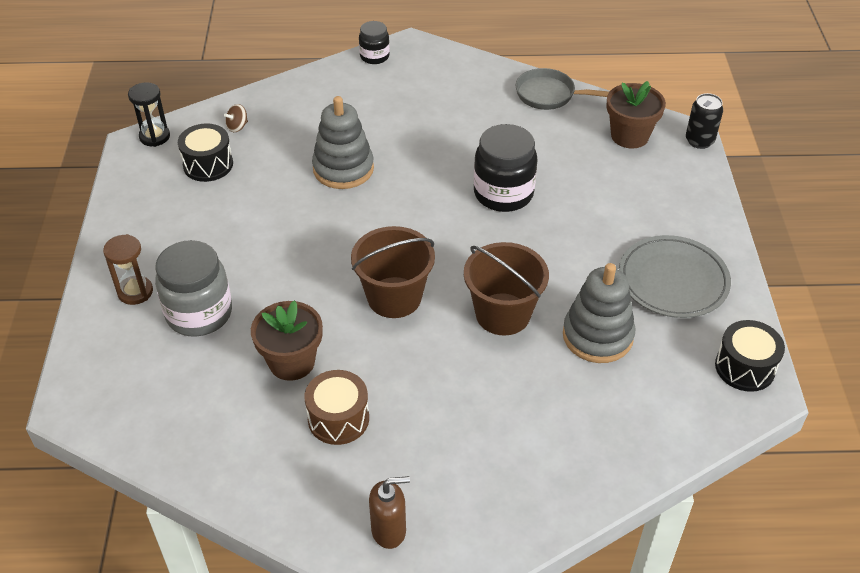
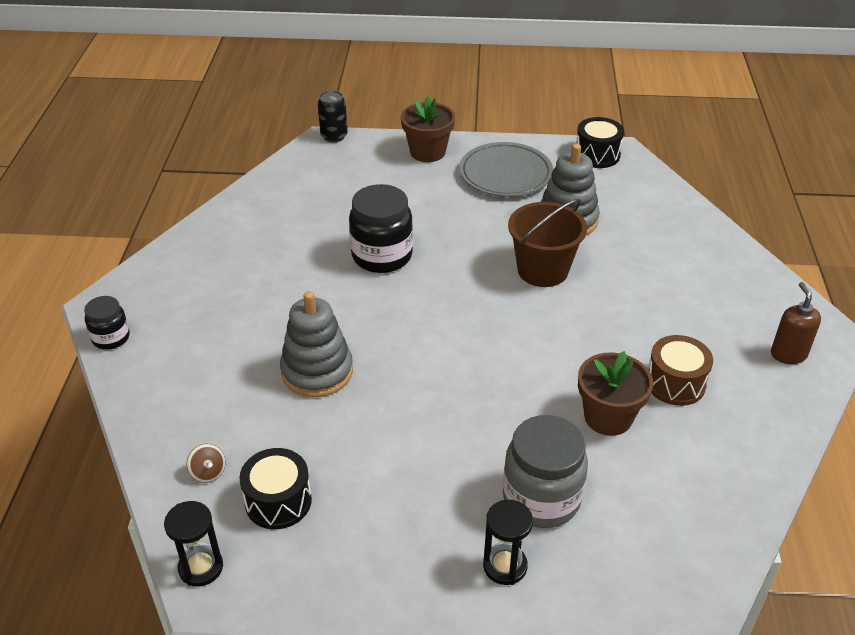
camera: 85 degrees left, 5 degrees down
brown hourglass [103,234,153,305] -> black hourglass [483,499,533,585]
brown bucket [351,226,435,318] -> none
grey pan [515,68,609,110] -> none
brown flower pot [606,81,666,148] -> brown flower pot moved to [401,96,455,162]

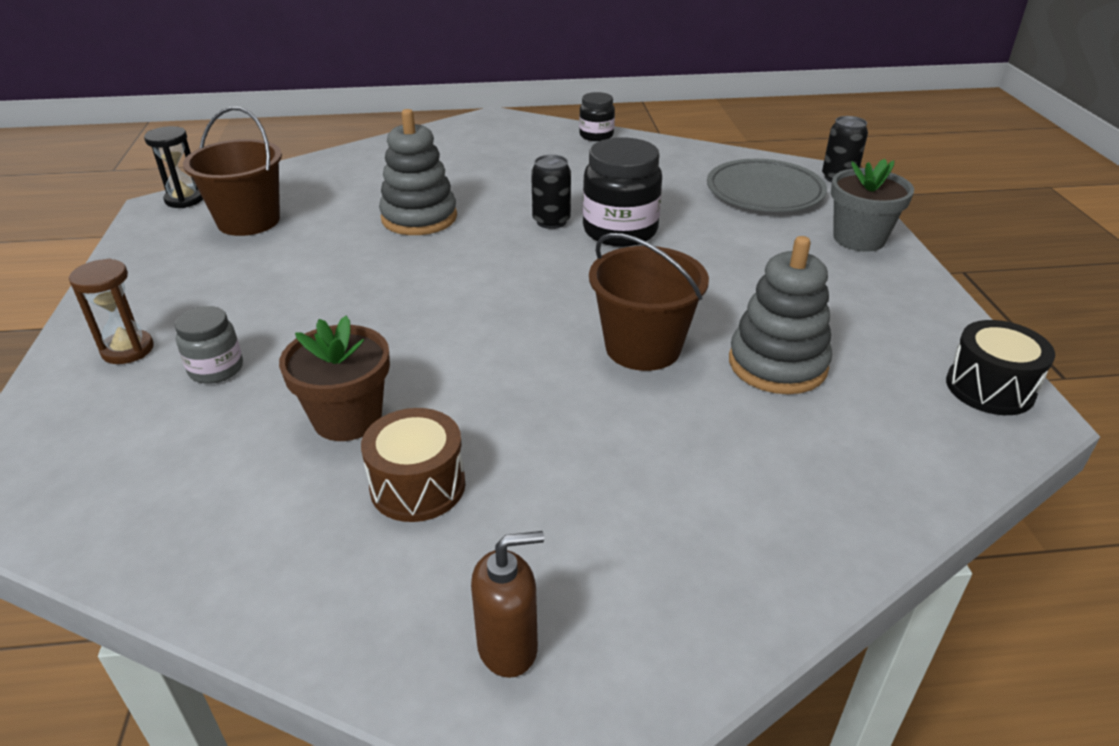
camera: 80 degrees right, 5 degrees down
black jar [84,296,130,350] -> black jar moved to [579,92,615,141]
brown spinning top [187,444,225,483] -> none
black drum [239,448,312,529] -> brown bucket [183,107,282,236]
brown flower pot [401,96,455,162] -> grey flower pot [831,159,914,252]
grey plate [459,142,553,197] -> grey plate moved to [707,159,827,212]
black hourglass [483,499,533,585] -> brown hourglass [68,258,154,364]
grey jar [503,415,588,528] -> grey jar [175,306,243,384], size x0.56
none -> black can [531,155,571,229]

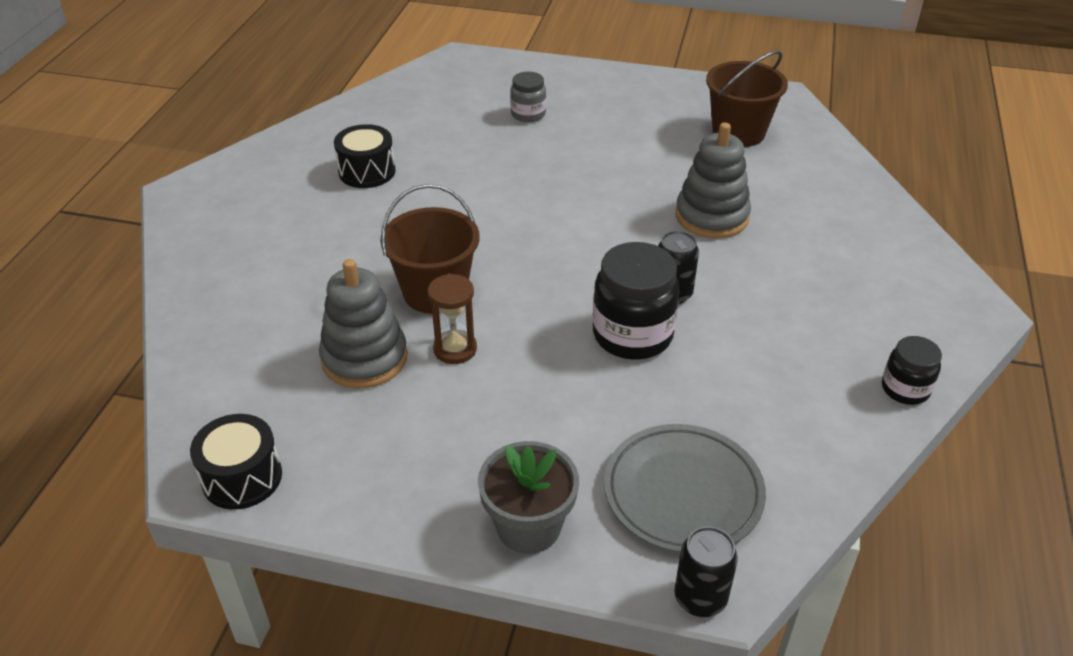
camera: 110 degrees right, 5 degrees up
brown hourglass [68,258,154,364] -> brown hourglass moved to [428,274,477,364]
black hourglass [144,126,203,208] -> none
brown flower pot [279,316,390,441] -> none
brown drum [361,408,465,522] -> black drum [334,124,396,188]
brown soap dispenser [471,531,544,678] -> none

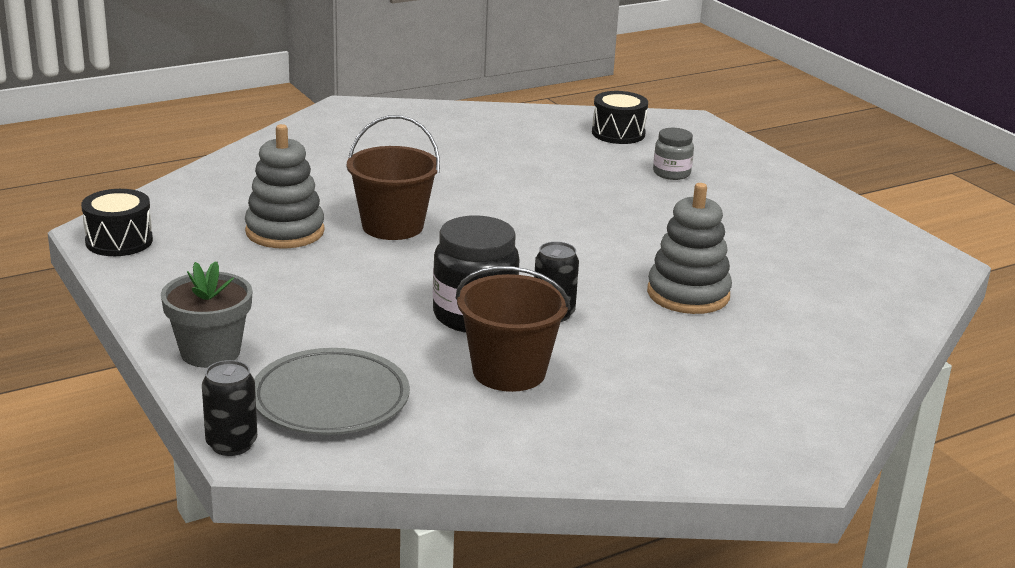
camera: 45 degrees right, 15 degrees down
black drum [334,124,396,188] -> black drum moved to [592,91,648,144]
brown hourglass [428,274,477,364] -> none
brown bucket [706,51,788,147] -> brown bucket moved to [455,266,571,392]
black jar [882,336,942,405] -> none

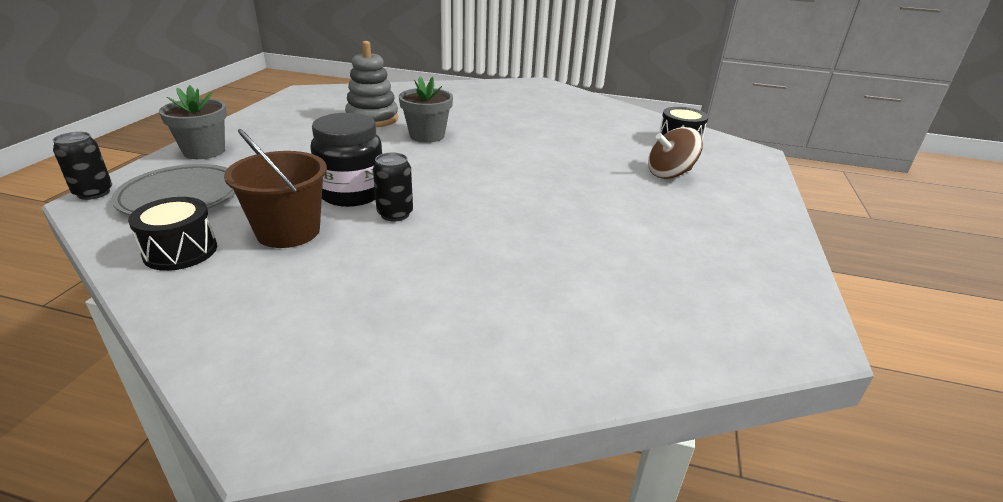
camera: 45 degrees right, 5 degrees up
black drum [81,189,153,256] -> black drum moved to [128,197,217,271]
brown bucket [347,115,440,240] -> grey flower pot [399,76,453,143]
grey stacking toy [647,183,732,314] -> none
grey jar [653,128,694,180] -> brown spinning top [648,127,703,179]

